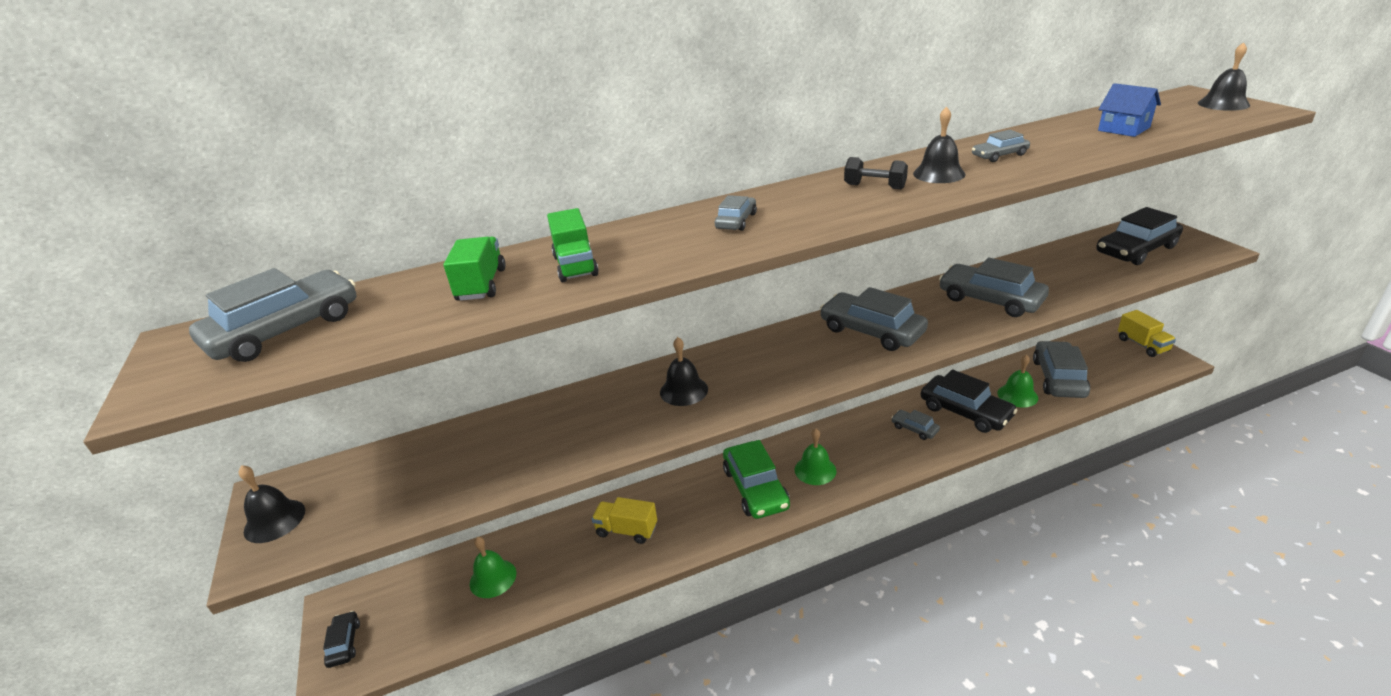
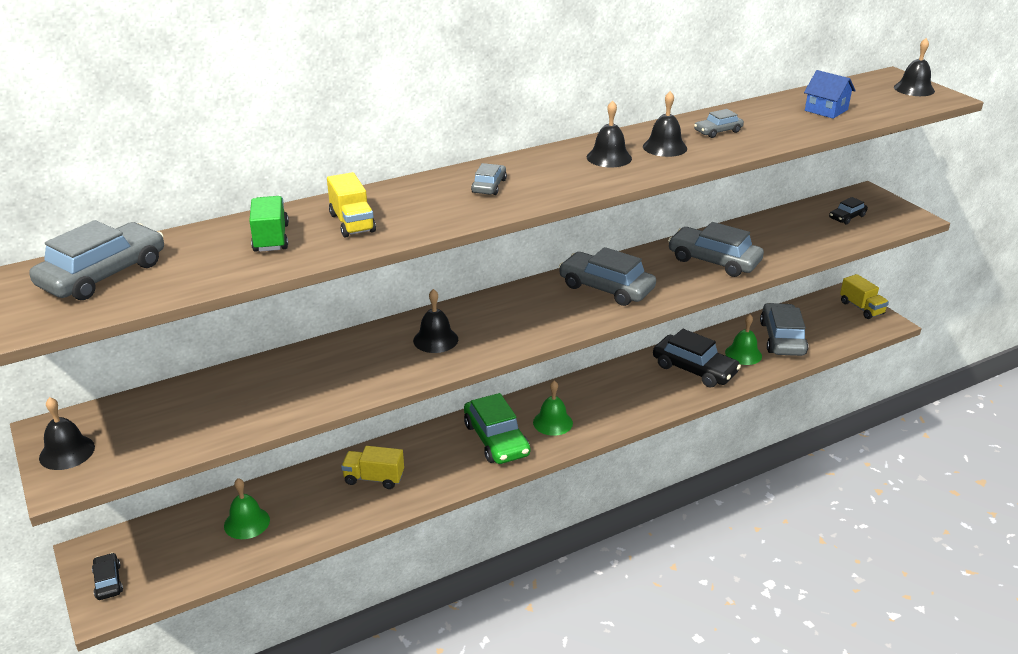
camera: 10 degrees left, 0 degrees up
green truck [547,208,599,282] -> yellow truck [327,172,376,238]
black dumbbell [844,157,908,189] -> black bell [587,100,632,167]
grey car [891,410,940,440] -> none
black car [1096,207,1183,265] -> black car [829,197,868,224], size x0.51

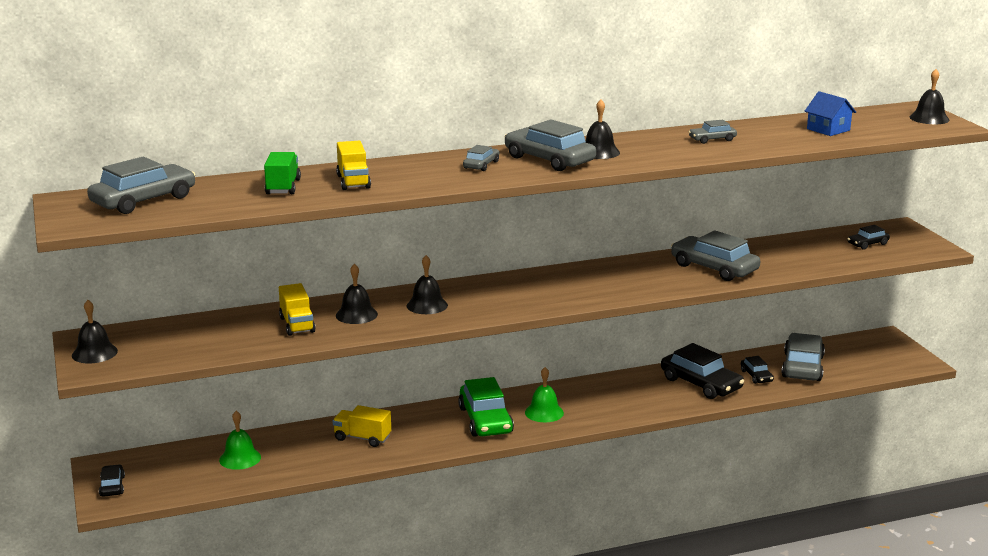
camera: 10 degrees right, 10 degrees down
grey car [559,247,656,306] -> grey car moved to [505,119,596,171]
black bell [643,91,687,157] -> black bell moved to [336,264,378,324]
green bell [725,314,762,365] -> black car [741,356,774,384]
yellow truck [840,274,889,319] -> yellow truck moved to [279,283,316,336]

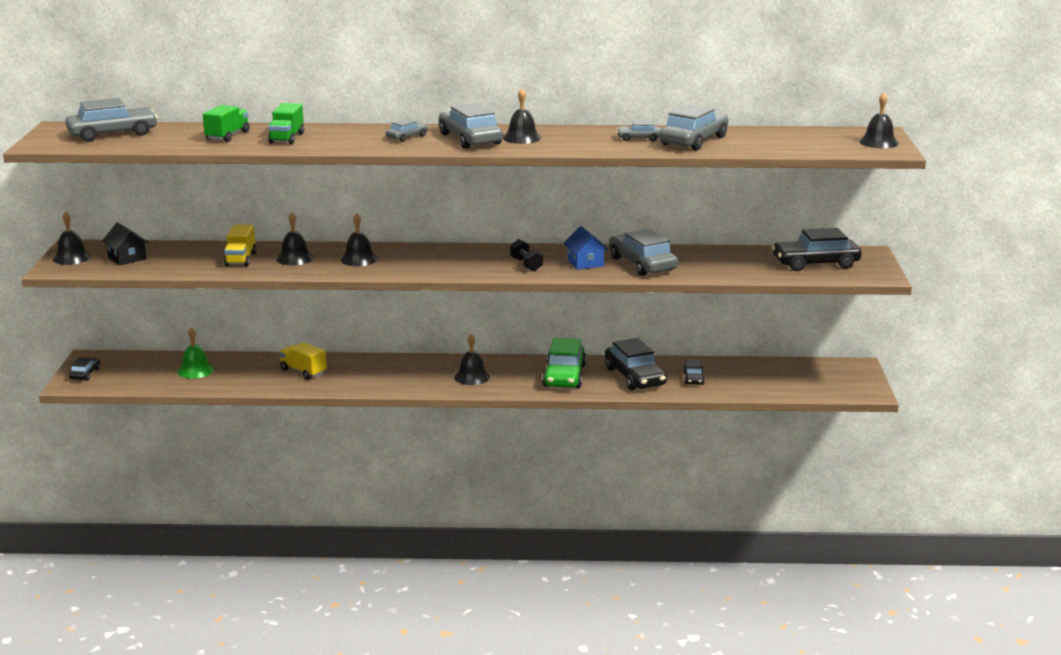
camera: 20 degrees right, 0 degrees up
yellow truck [336,141,371,190] -> green truck [268,103,304,144]
green car [458,377,514,437] -> green car moved to [542,338,586,388]
green bell [525,367,564,422] -> black bell [454,334,490,385]
grey car [781,333,825,381] -> grey car moved to [659,104,728,150]
blue house [805,91,856,136] -> blue house moved to [564,226,608,270]
black car [847,225,890,250] -> black car [772,228,862,271], size x1.97
none -> black house [102,222,149,265]
none -> black dumbbell [510,239,543,271]

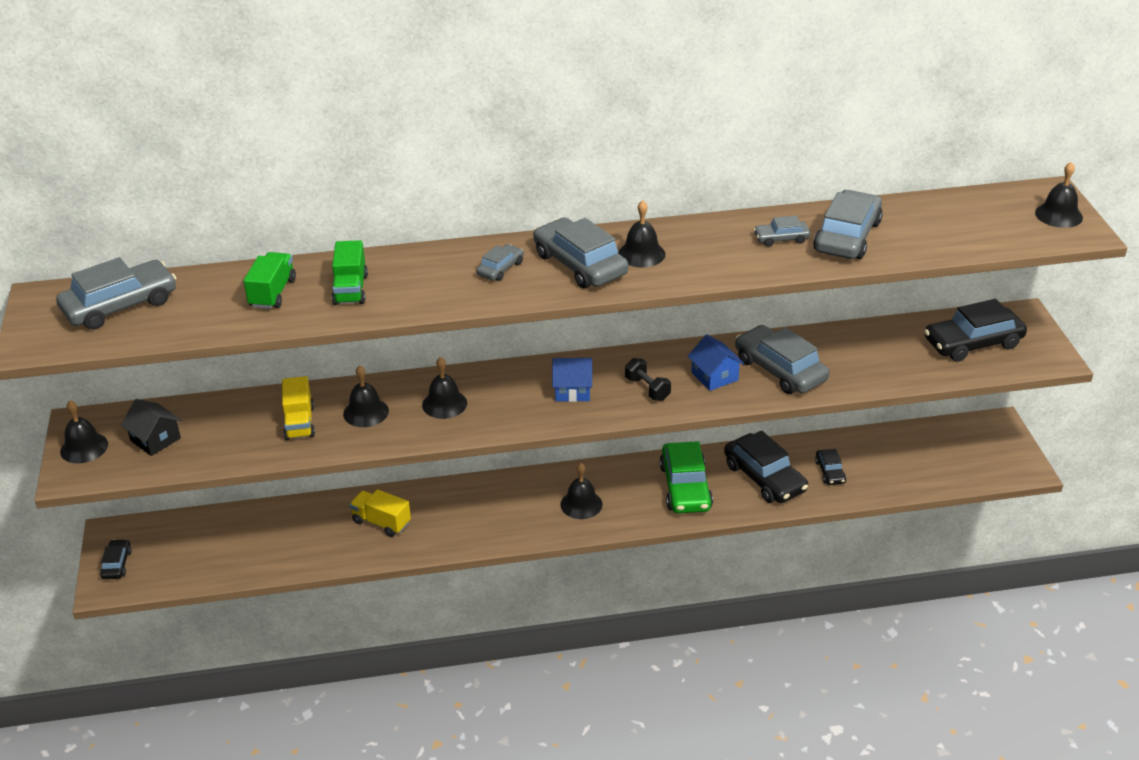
camera: 10 degrees left, 15 degrees up
green bell [178,327,214,378] -> none
none -> blue house [552,358,592,402]

